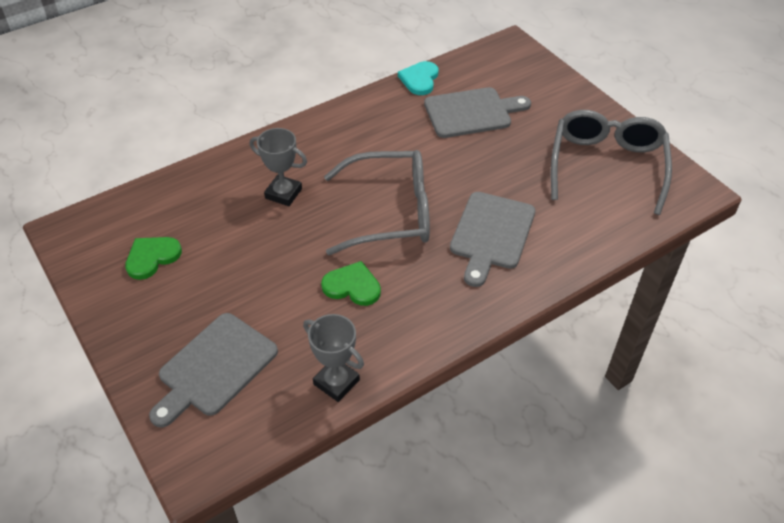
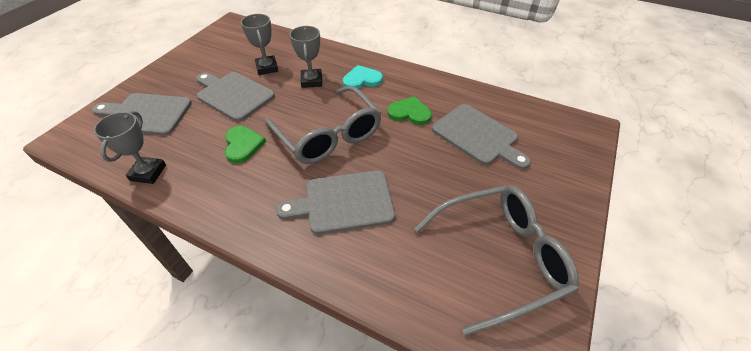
camera: 60 degrees right, 0 degrees up
green heart [125,237,182,280] -> green heart moved to [387,96,432,125]
turquoise heart [398,61,438,95] -> turquoise heart moved to [343,65,383,89]
none -> grey cutting board [196,72,275,121]
none -> grey trophy [241,14,278,75]

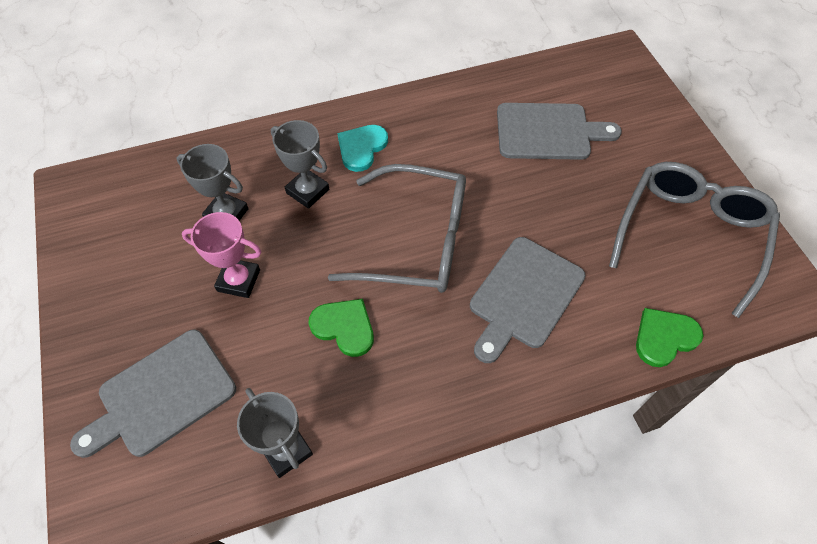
camera: 45 degrees left, 10 degrees up
grey cutting board [196,72,275,121] -> pink trophy [182,212,261,298]
green heart [387,96,432,125] -> green heart moved to [636,308,703,367]

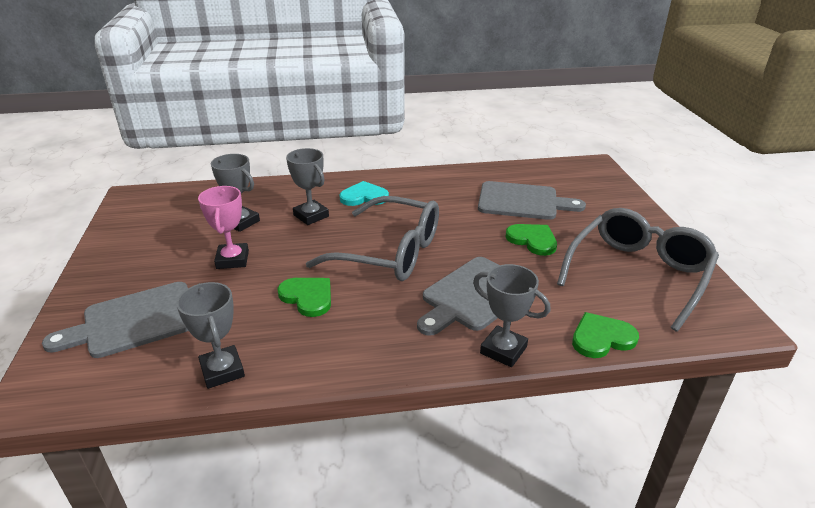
camera: 10 degrees right, 25 degrees down
pink trophy [182,212,261,298] -> pink trophy turned 60 degrees clockwise [198,186,249,269]
turquoise heart [337,125,388,172] -> turquoise heart turned 45 degrees clockwise [339,181,389,206]
none -> grey trophy [473,264,551,367]
none -> green heart [505,224,557,256]

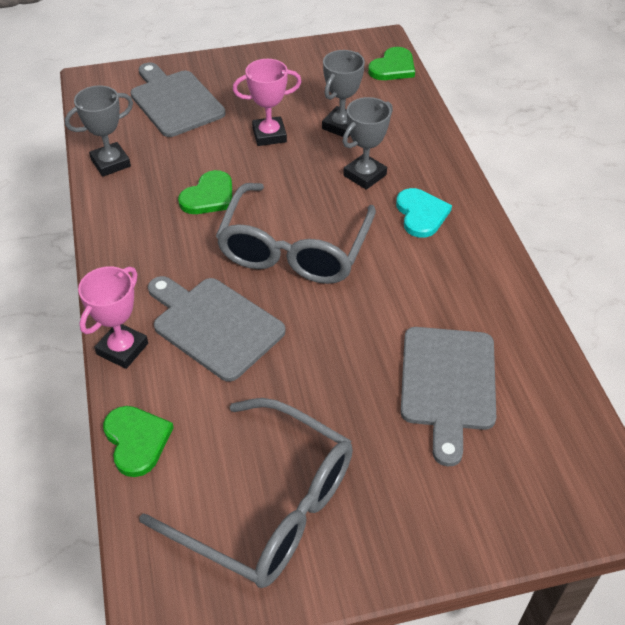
camera: 85 degrees right, 15 degrees up
grey trophy [473,264,551,367] -> pink trophy [78,266,148,369]
green heart [505,224,557,256] -> green heart moved to [368,47,415,80]

